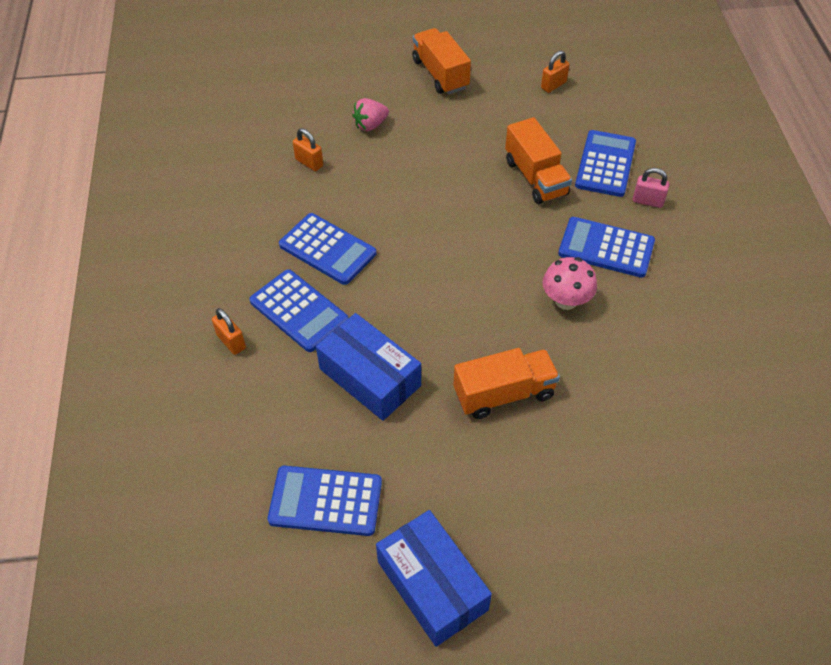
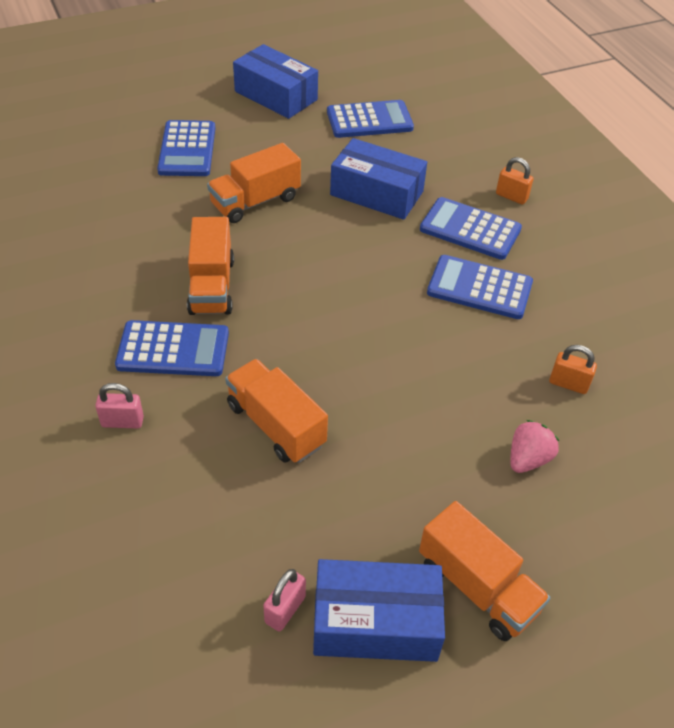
camera: 160 degrees right, 5 degrees down
orange padlock [541,51,570,93] -> pink padlock [263,569,306,632]
pink mushroom [543,257,597,310] -> orange truck [187,217,234,315]
blue calculator [575,130,636,197] -> blue calculator moved to [157,120,215,176]
none -> blue box [313,559,445,662]

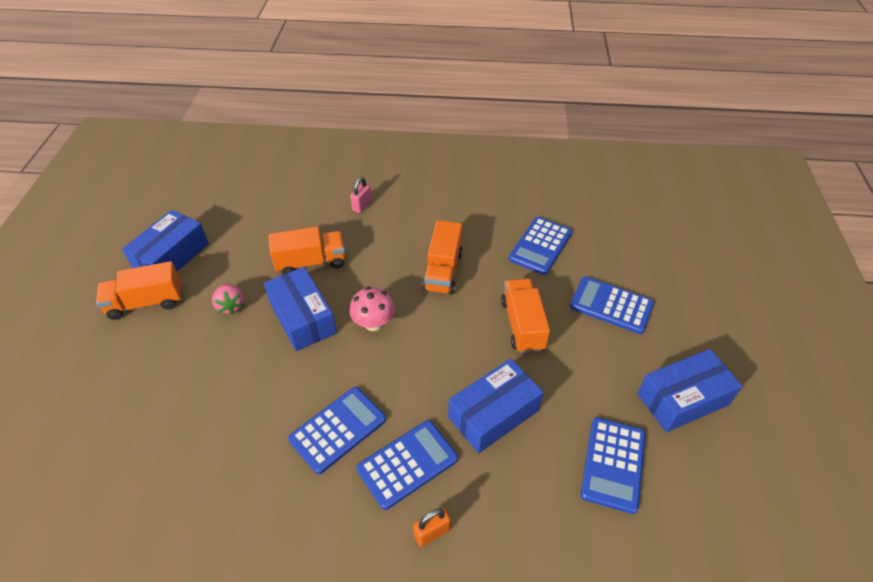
camera: 120 degrees right, 0 degrees up
blue calculator [115,320,229,376] -> blue calculator moved to [509,217,572,275]
orange truck [187,217,234,315] -> orange truck turned 105 degrees counterclockwise [422,220,463,295]
pink padlock [263,569,306,632] -> none
pink strawberry [510,420,559,473] -> pink strawberry moved to [212,284,244,314]
orange padlock [549,345,597,394] -> none
none -> blue box [264,267,337,351]
none -> pink mushroom [349,287,395,331]

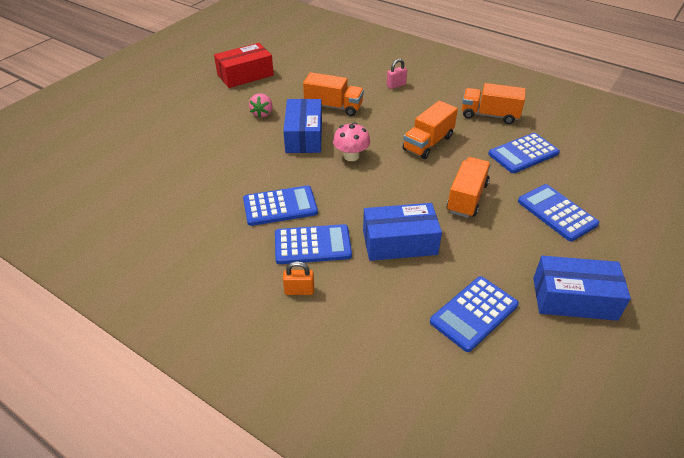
camera: 30 degrees right, 5 degrees down
orange truck [96,261,182,320] -> orange truck moved to [462,83,526,124]
blue box [122,210,209,272] -> red box [214,43,274,88]

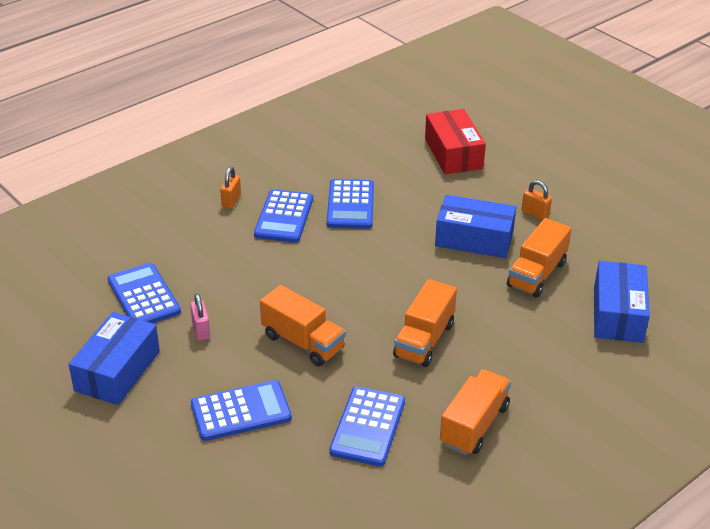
camera: 105 degrees right, 5 degrees down
red box [214,43,274,88] -> red box moved to [425,109,486,174]
pink strawberry [249,93,273,118] -> orange padlock [522,180,552,220]
pink mushroom [333,122,370,161] -> none
blue box [363,203,442,261] -> blue box moved to [594,261,650,343]
pink padlock [387,59,407,89] -> pink padlock moved to [190,293,210,340]
orange truck [403,101,458,159] -> orange truck turned 120 degrees counterclockwise [393,279,457,367]
blue calculator [488,133,560,173] -> blue calculator turned 150 degrees counterclockwise [329,386,405,467]

